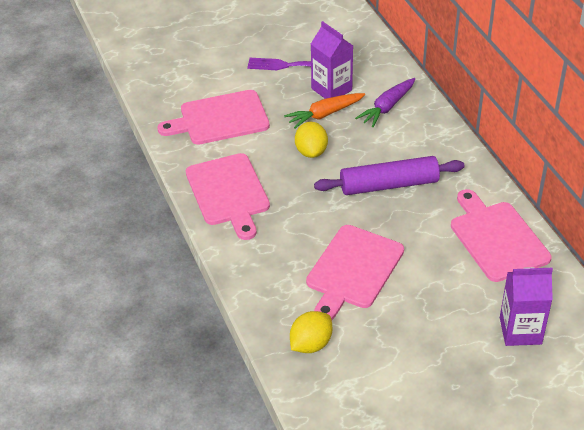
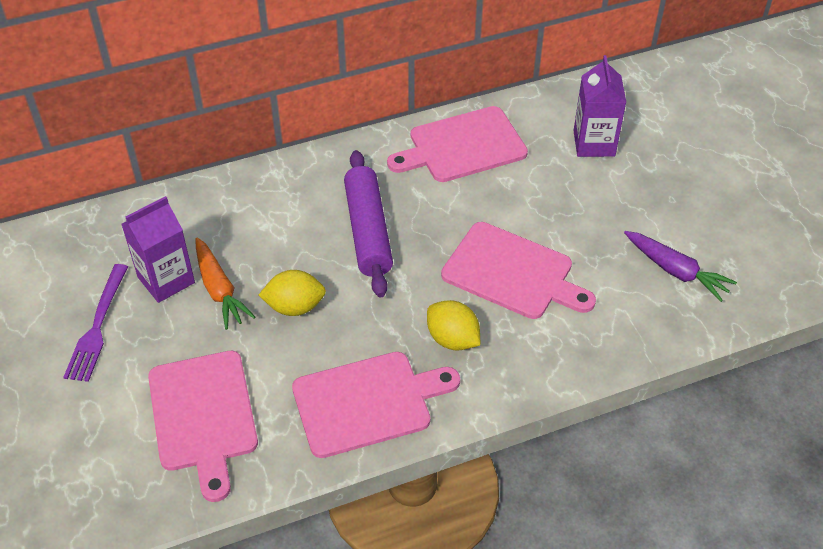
camera: 90 degrees left, 5 degrees up
yellow lemon [290,311,332,353] -> yellow lemon moved to [427,300,480,350]
purple carrot [355,78,415,127] -> purple carrot moved to [624,231,737,302]

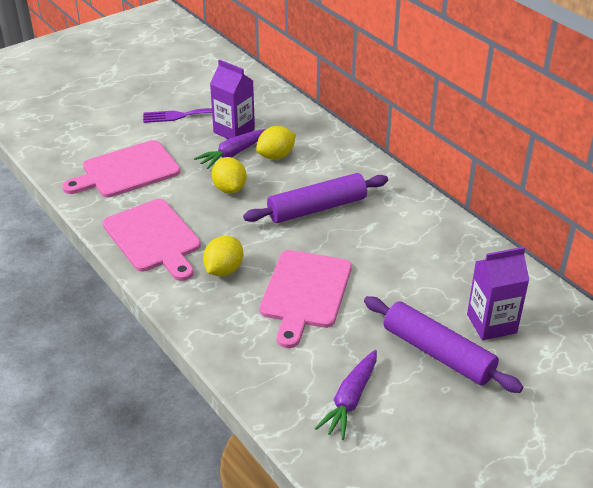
camera: 75 degrees right, 10 degrees down
orange carrot [195,237,255,330] -> purple carrot [194,129,266,169]
pink cutting board [387,106,528,182] -> none
none -> yellow lemon [256,126,296,160]
none -> purple rolling pin [364,296,523,393]

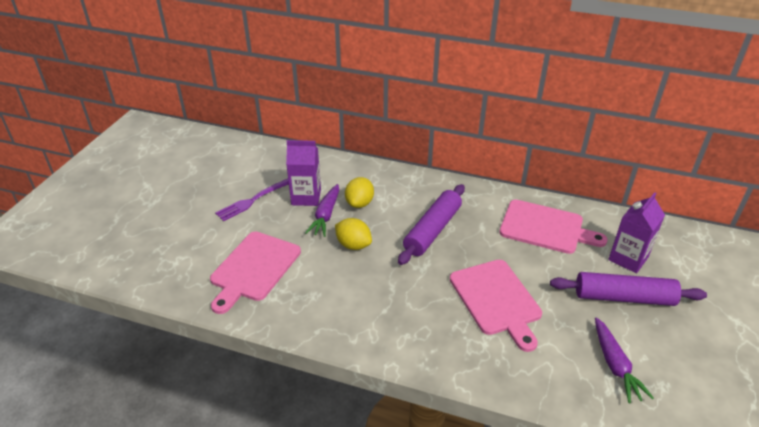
camera: 35 degrees left, 0 degrees up
pink cutting board [103,199,201,281] -> pink cutting board moved to [499,200,608,254]
yellow lemon [203,236,243,276] -> none

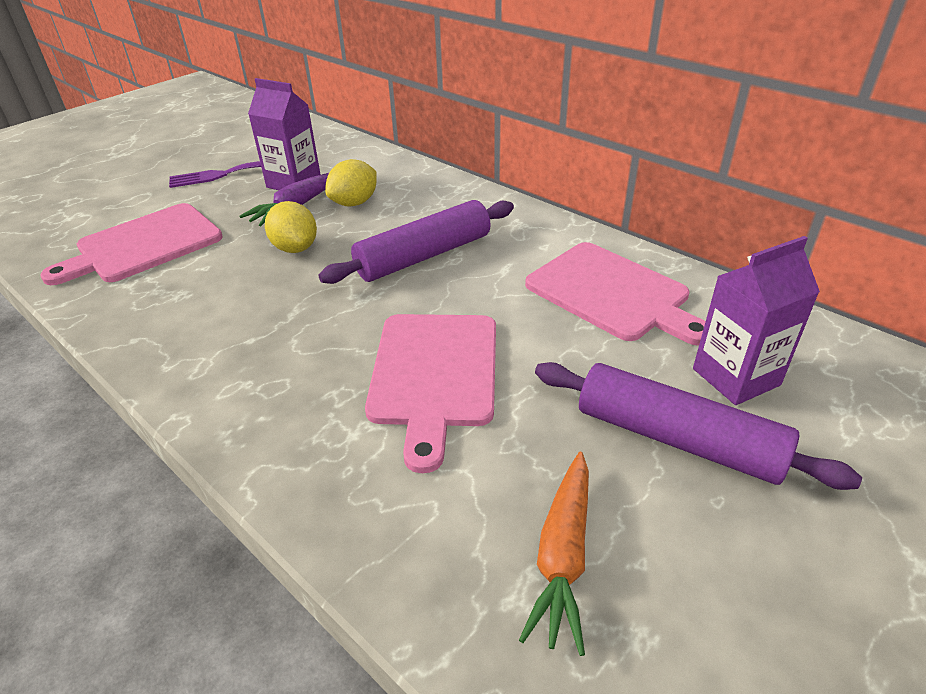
camera: 25 degrees right, 0 degrees up
purple carrot [595,317,654,403] -> orange carrot [519,452,589,656]

